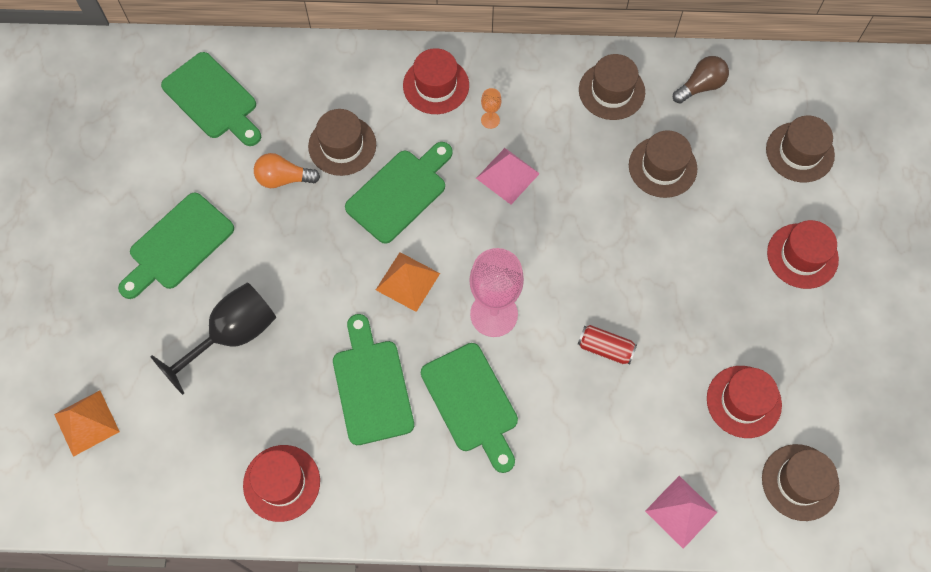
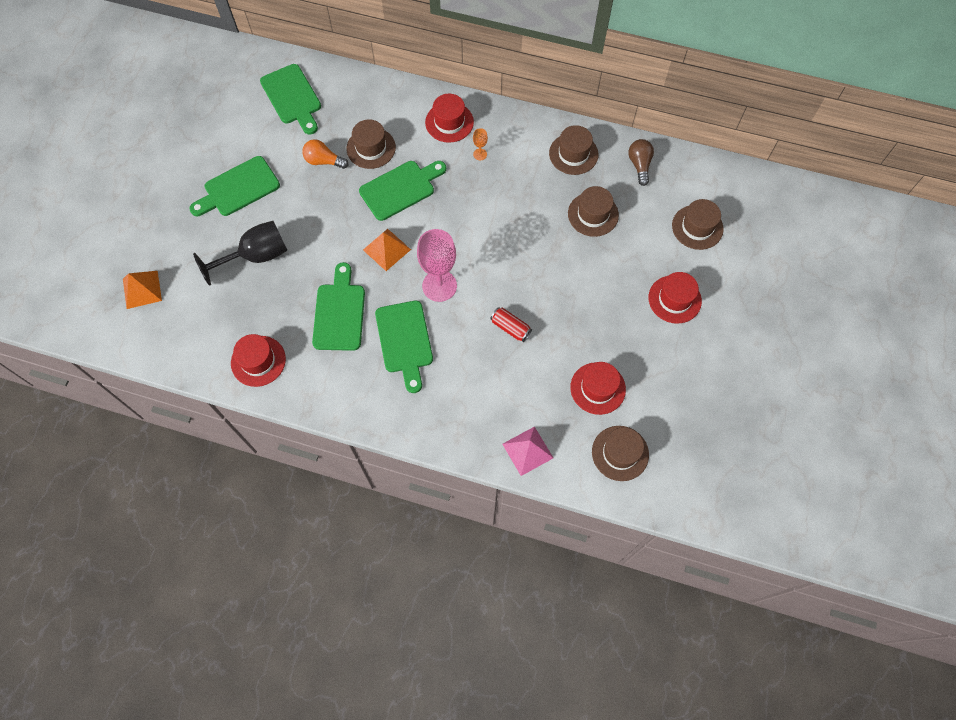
camera: 15 degrees right, 0 degrees up
pink pyramid [476,148,540,204] -> none
brown light bulb [673,56,729,104] -> brown light bulb turned 75 degrees counterclockwise [628,139,654,186]

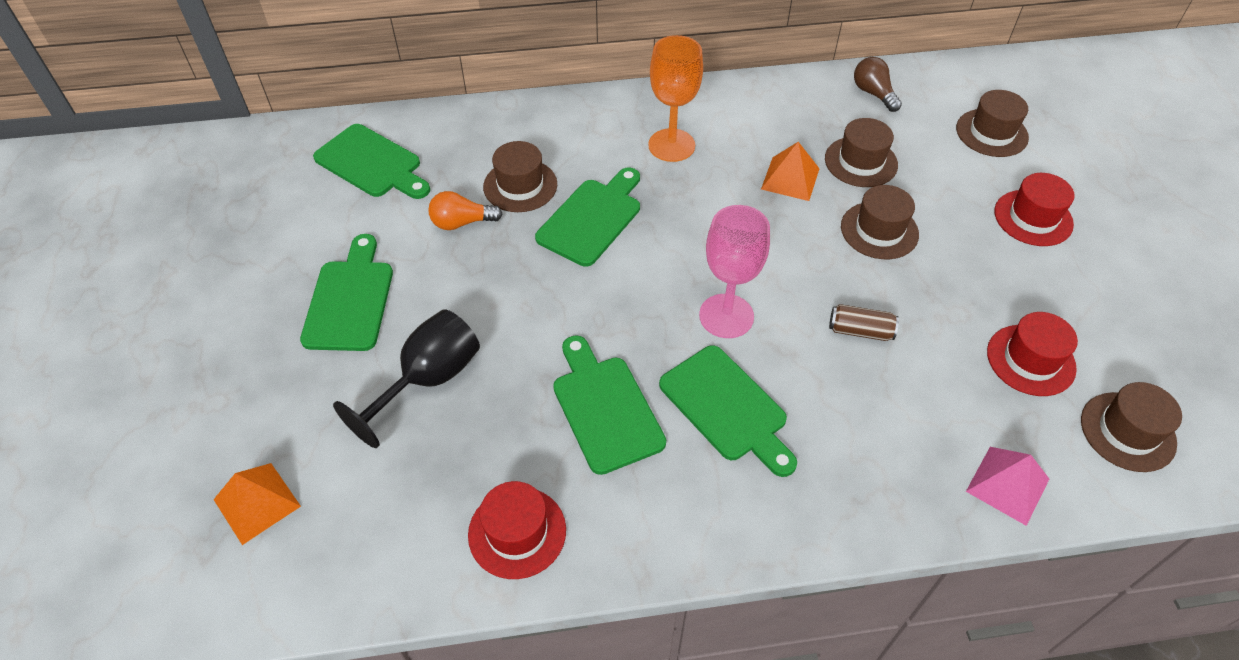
camera: 25 degrees left, 15 degrees down
green cutting board [189,156,280,216] -> green cutting board turned 150 degrees clockwise [300,234,393,351]
orange pyramid [363,229,411,271] -> orange pyramid moved to [761,142,820,201]
red hat [425,94,474,143] -> none
orange goblet [473,128,488,160] -> orange goblet [648,35,703,162], size x2.34
red can [490,307,532,342] -> brown can [829,304,899,341]
brown hat [549,125,598,175] -> brown hat moved to [841,185,919,259]

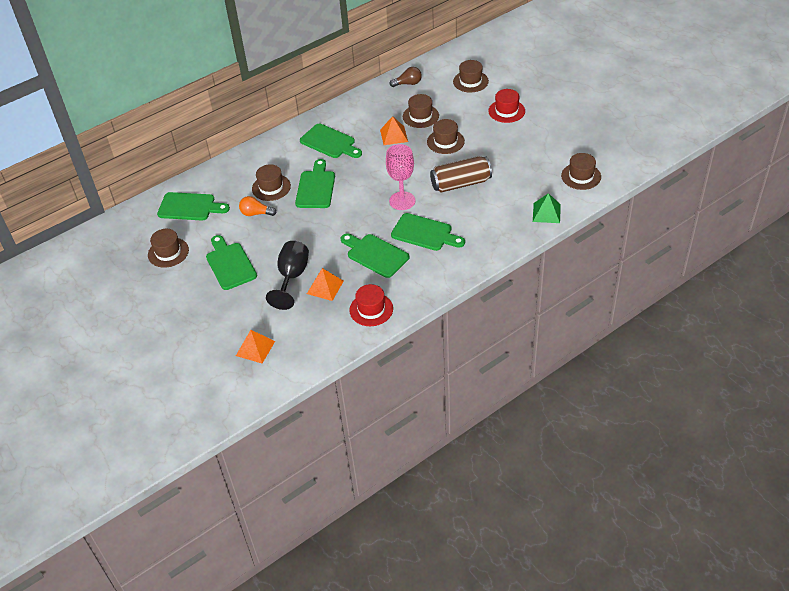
camera: 25 degrees left, 5 degrees down
orange light bulb [428,191,502,230] -> orange light bulb turned 45 degrees clockwise [239,196,277,216]
orange goblet [648,35,703,162] -> green cutting board [300,124,362,158]
brown can [829,304,899,341] -> brown can [430,156,492,192], size x1.95
brown light bulb [854,57,902,112] -> brown light bulb turned 135 degrees clockwise [390,67,422,87]
pink pyramid [966,447,1049,526] -> green pyramid [533,193,561,223]
red hat [987,312,1078,396] -> none
none -> brown hat [148,229,189,268]
none -> orange pyramid [307,268,344,301]

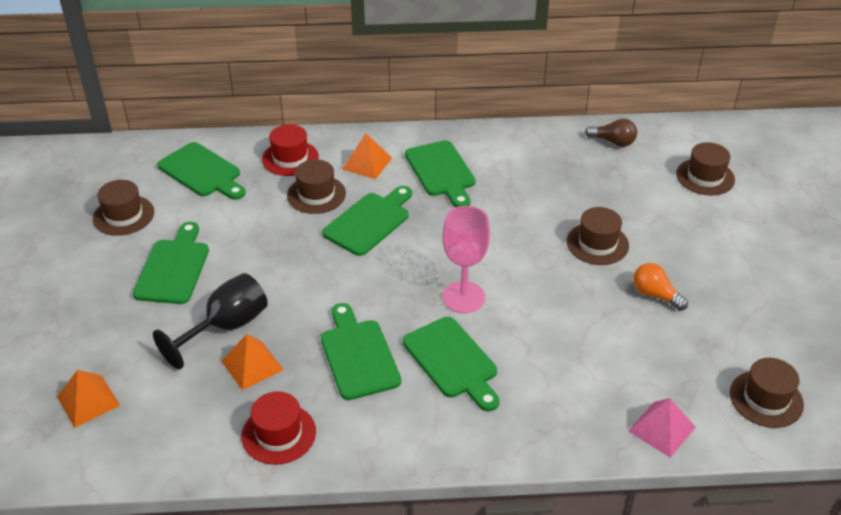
camera: 30 degrees right, 5 degrees down
orange light bulb [239,196,277,216] -> orange light bulb moved to [633,263,688,311]
orange pyramid [380,116,408,145] -> orange pyramid moved to [342,133,392,179]
brown hat [403,94,439,128] -> none
brown can [430,156,492,192] -> none
red hat [488,89,525,123] -> red hat moved to [262,124,319,176]
green pyramid [533,193,561,223] -> pink pyramid [628,398,696,458]

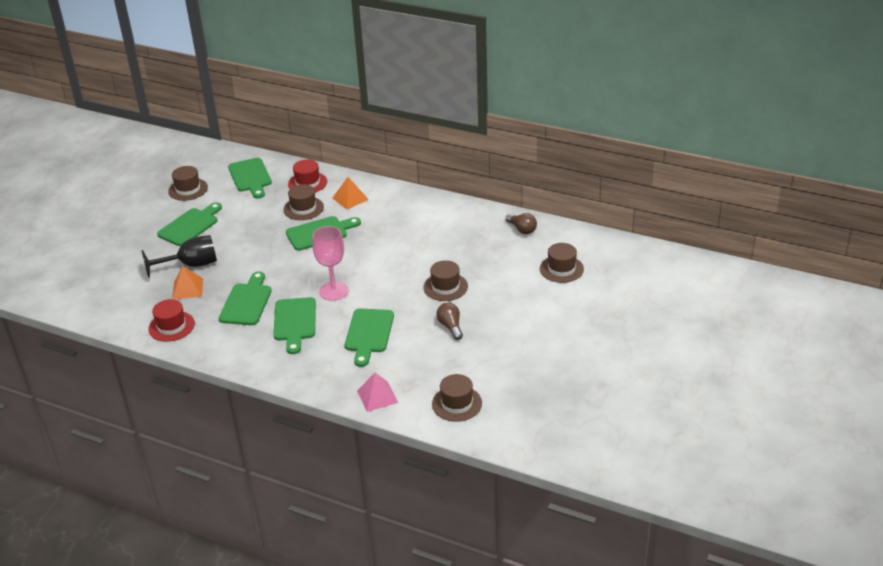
camera: 30 degrees right, 5 degrees down
orange pyramid [57,370,121,428] -> none
green cutting board [405,140,475,207] -> green cutting board moved to [345,308,394,367]
orange light bulb [633,263,688,311] -> brown light bulb [436,303,463,340]

